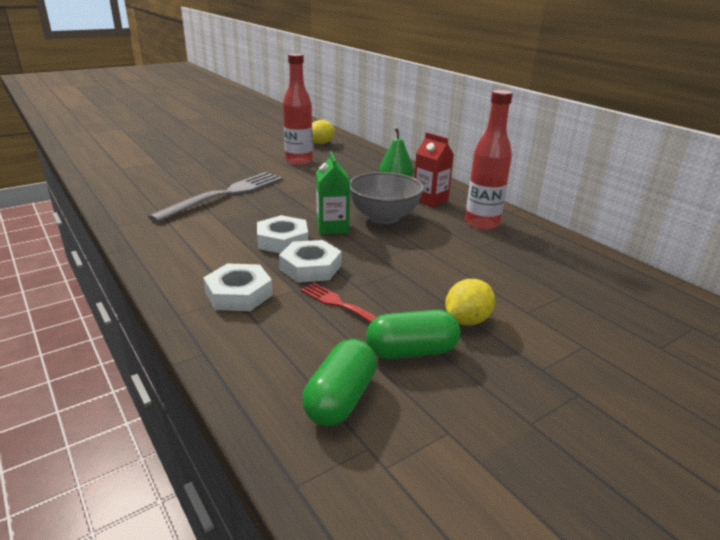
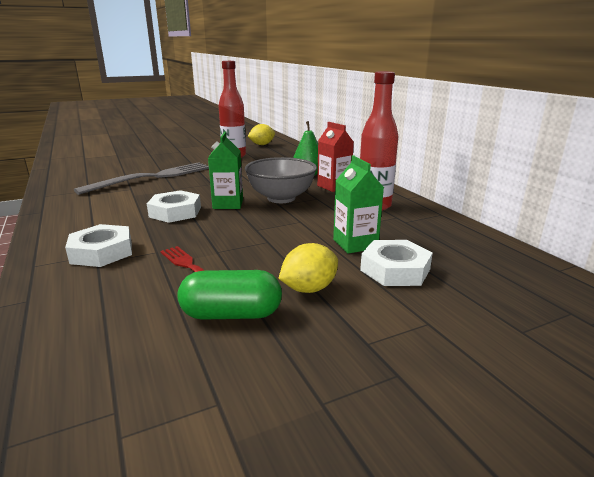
camera: 10 degrees right, 5 degrees down
white nut [279,240,342,283] -> white nut moved to [360,240,433,286]
green capsule [302,339,377,426] -> none
none -> green carton [333,155,384,254]

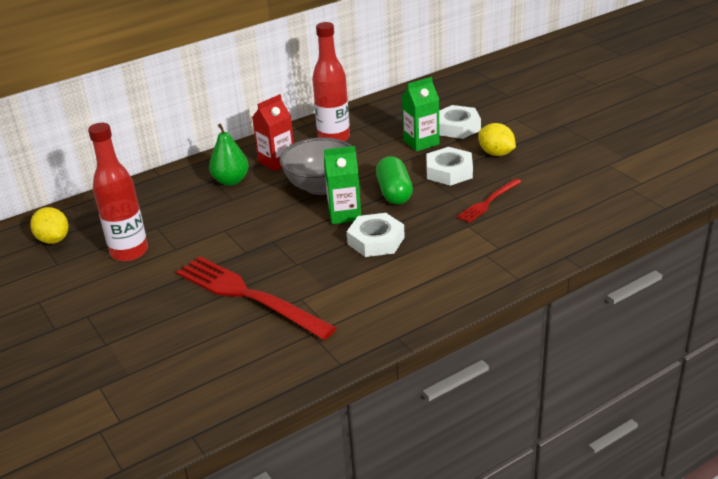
camera: 95 degrees left, 10 degrees up
white nut [65,224,132,267] -> white nut moved to [426,147,473,186]
grey fork [74,162,209,195] -> red fork [176,256,337,340]
green capsule [177,270,282,320] -> green capsule moved to [376,156,413,204]

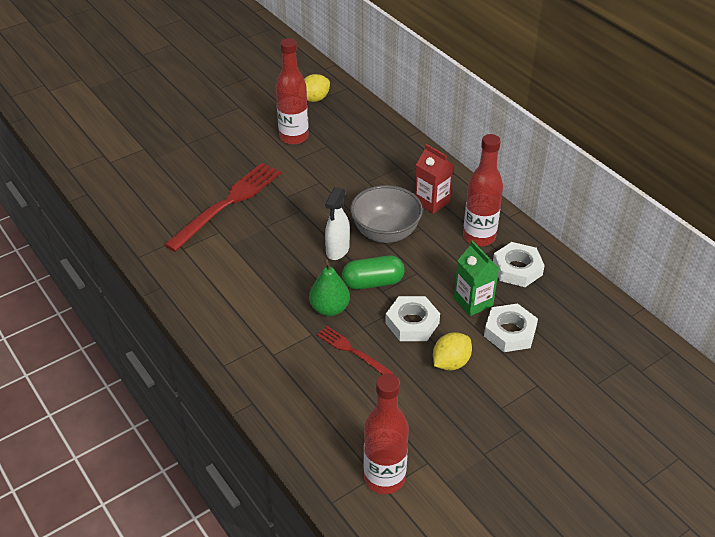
camera: 85 degrees right, 10 degrees up
green pear [209,124,249,186] -> green pear moved to [309,259,350,316]
green carton [324,146,361,224] -> white spray bottle [325,187,350,260]
white nut [347,213,405,257] -> white nut moved to [493,242,545,287]
none -> red bottle [364,373,409,494]

